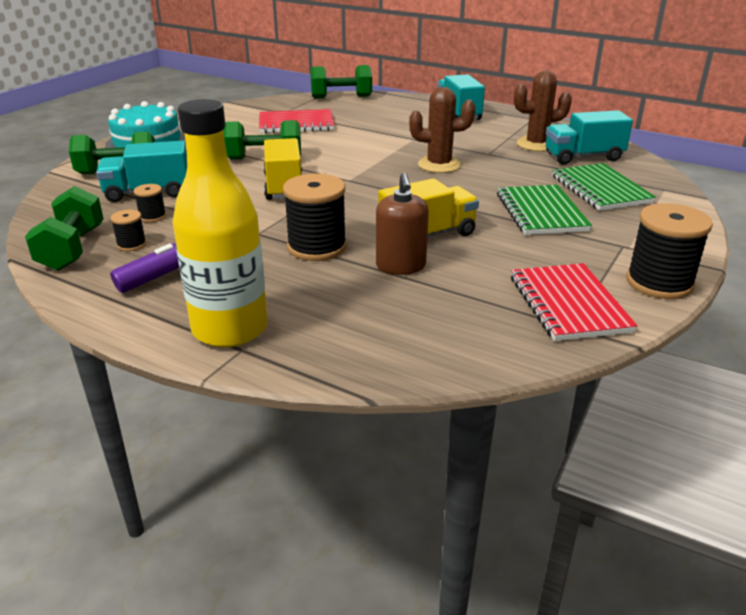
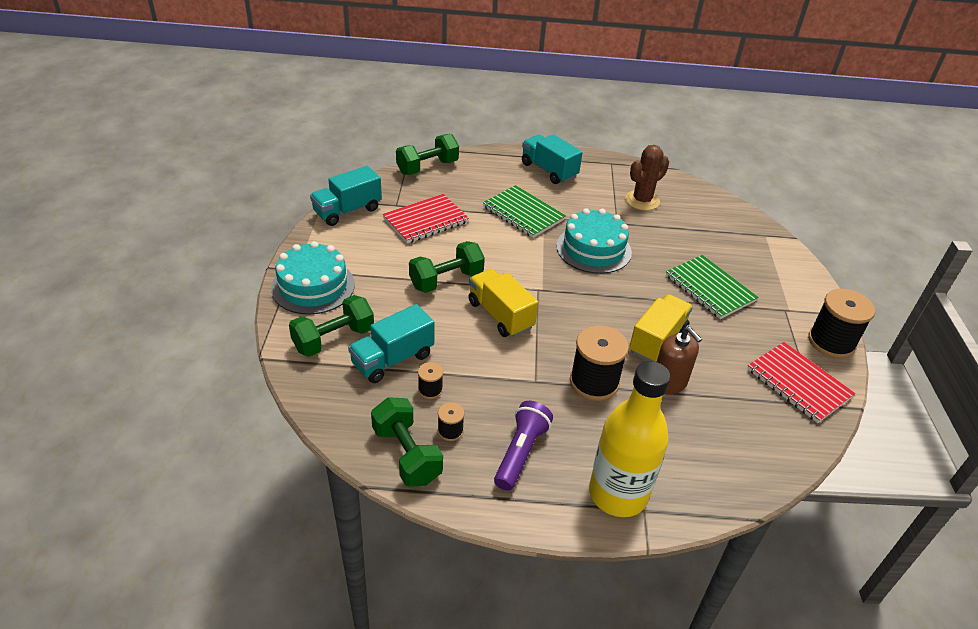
camera: 30 degrees left, 10 degrees up
brown cactus [409,87,475,173] -> turquoise cake [556,208,632,274]
turquoise truck [546,110,633,165] -> turquoise truck moved to [310,166,382,226]
green notebook [552,163,656,211] -> green notebook moved to [483,185,566,238]

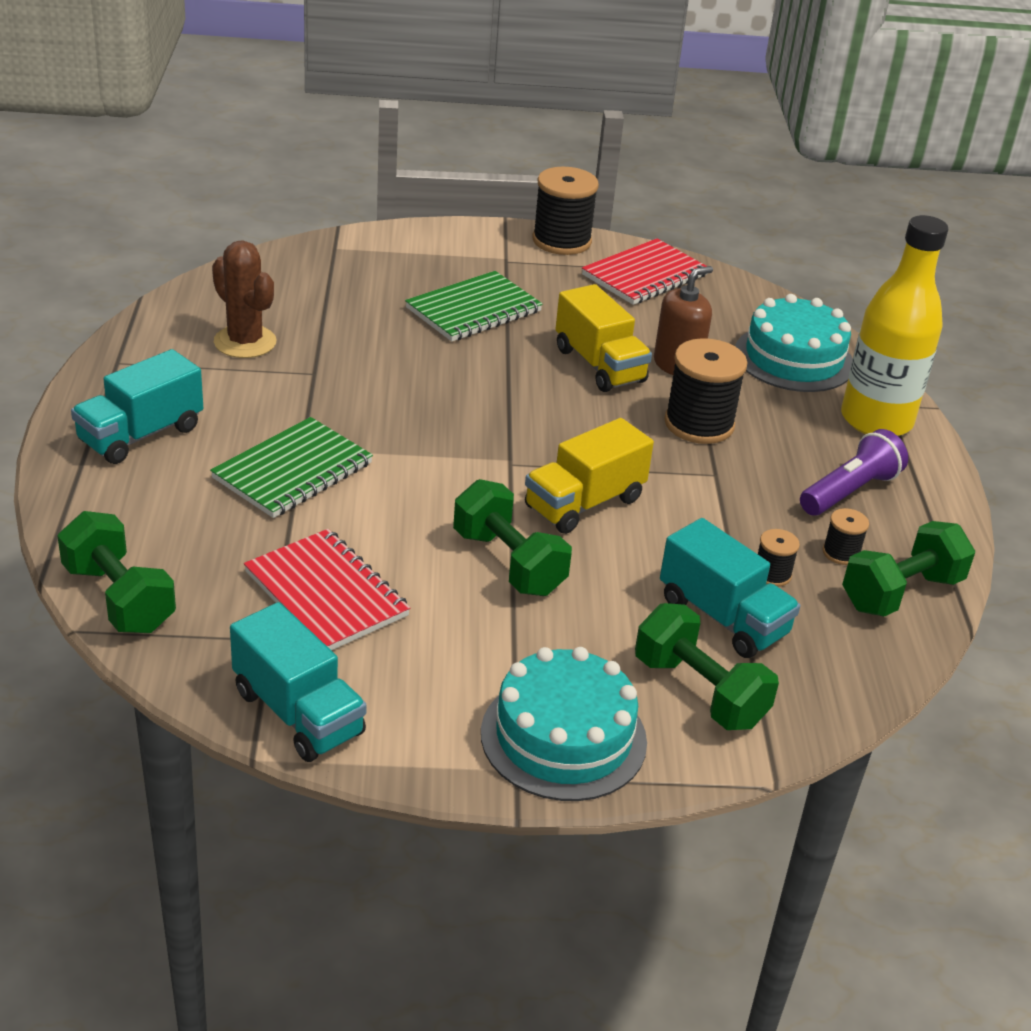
camera: 95 degrees left, 5 degrees down
purple flashlight [494,401,553,491] -> purple flashlight turned 120 degrees clockwise [800,429,908,516]
turquoise cake [556,208,632,274] -> turquoise cake moved to [735,294,852,392]
yellow truck [629,294,693,362] -> yellow truck turned 150 degrees counterclockwise [555,284,652,392]

